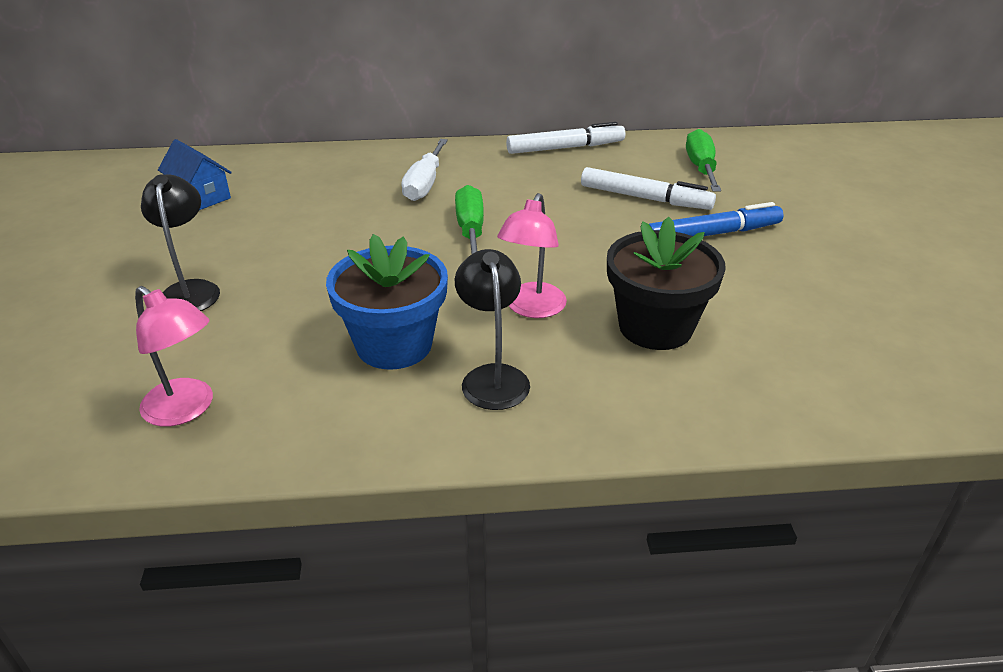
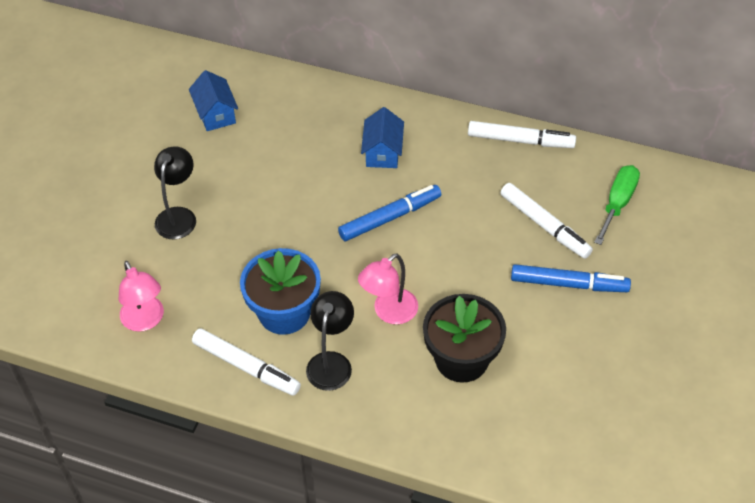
camera: 25 degrees right, 15 degrees up
white screwdriver [401,139,448,201] -> blue house [361,107,404,168]
green screwdriver [455,185,484,254] -> blue marker [338,185,441,241]
none -> white marker [192,328,301,396]

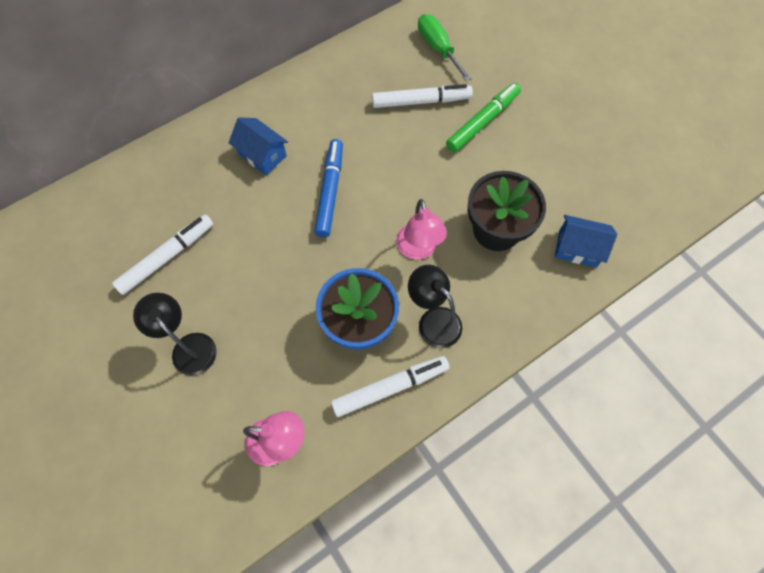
camera: 55 degrees left, 15 degrees up
blue house [189,70,238,131] -> blue house moved to [555,215,617,267]
white marker [468,121,576,148] -> white marker moved to [112,214,213,295]
blue marker [511,264,631,292] -> green marker [446,83,521,153]

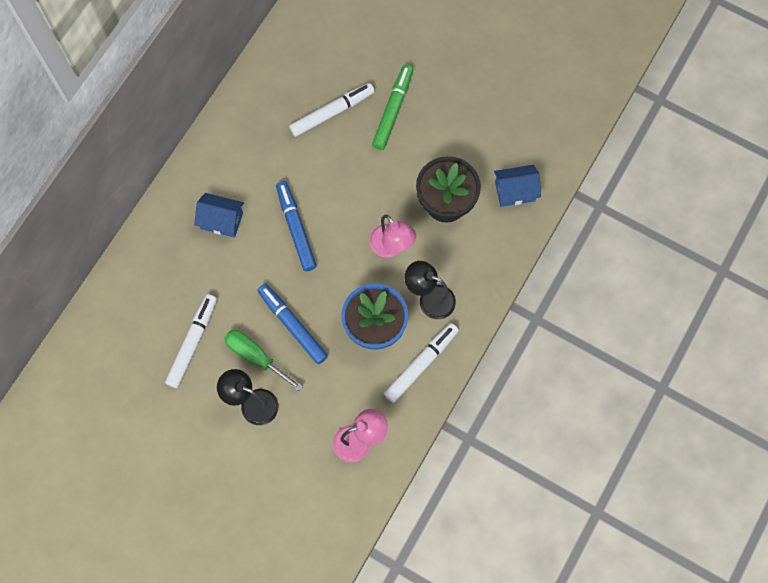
camera: 25 degrees left, 5 degrees up
green screwdriver [418,14,472,82] -> green screwdriver moved to [224,330,303,391]
none -> blue marker [257,284,328,364]

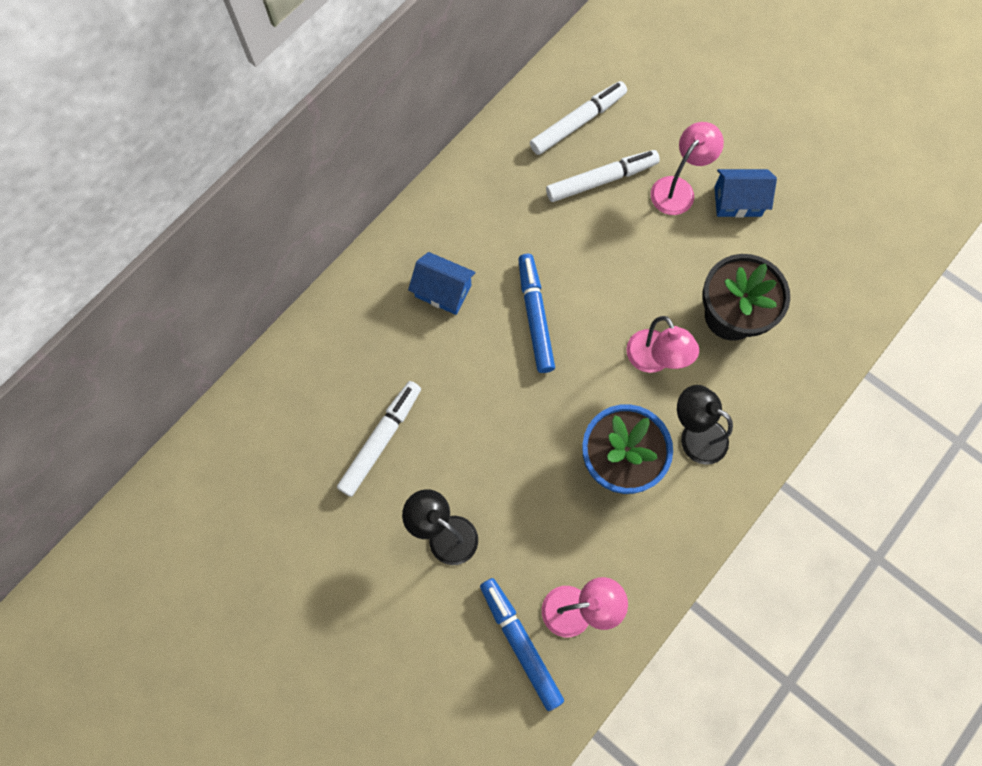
camera: 10 degrees right, 0 degrees up
green screwdriver [224,330,303,391] -> none
blue marker [257,284,328,364] -> blue marker moved to [480,578,564,711]
green marker [372,65,413,150] -> pink lamp [651,122,724,215]
white marker [384,323,459,403] -> white marker moved to [530,81,627,155]
blue house [494,165,541,207] -> blue house moved to [714,169,777,218]

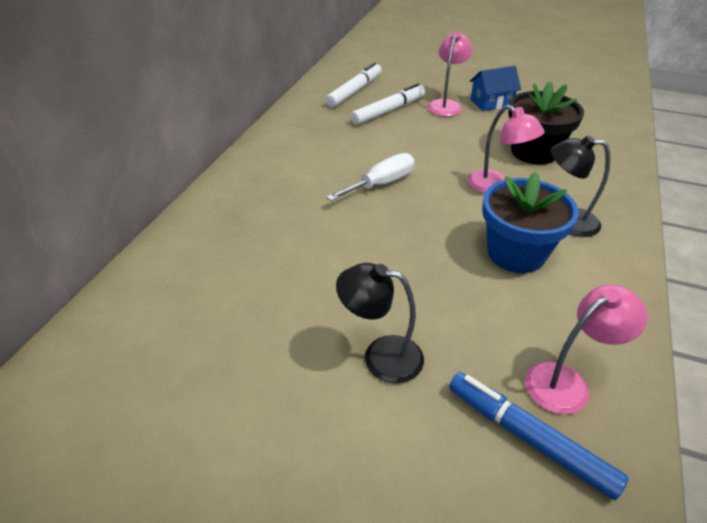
camera: 20 degrees left, 30 degrees down
white marker [337,381,421,497] -> none
blue house [408,252,476,315] -> none
blue marker [518,254,555,373] -> white screwdriver [326,153,415,201]

